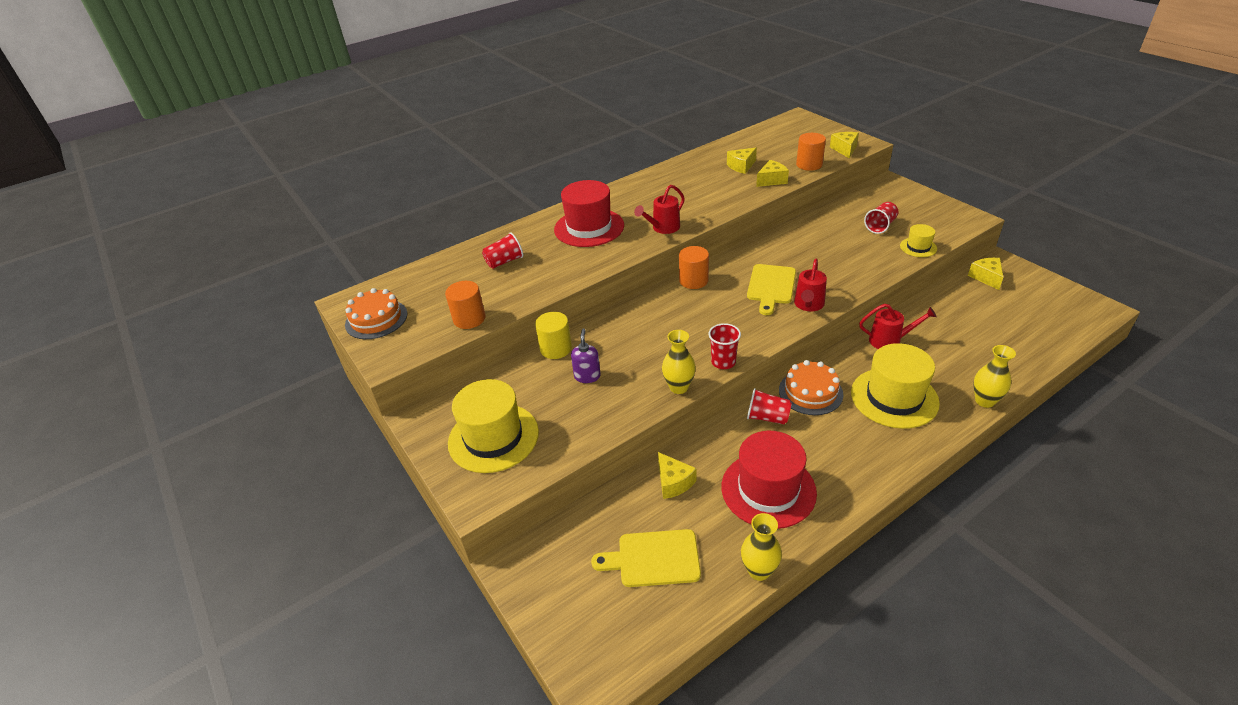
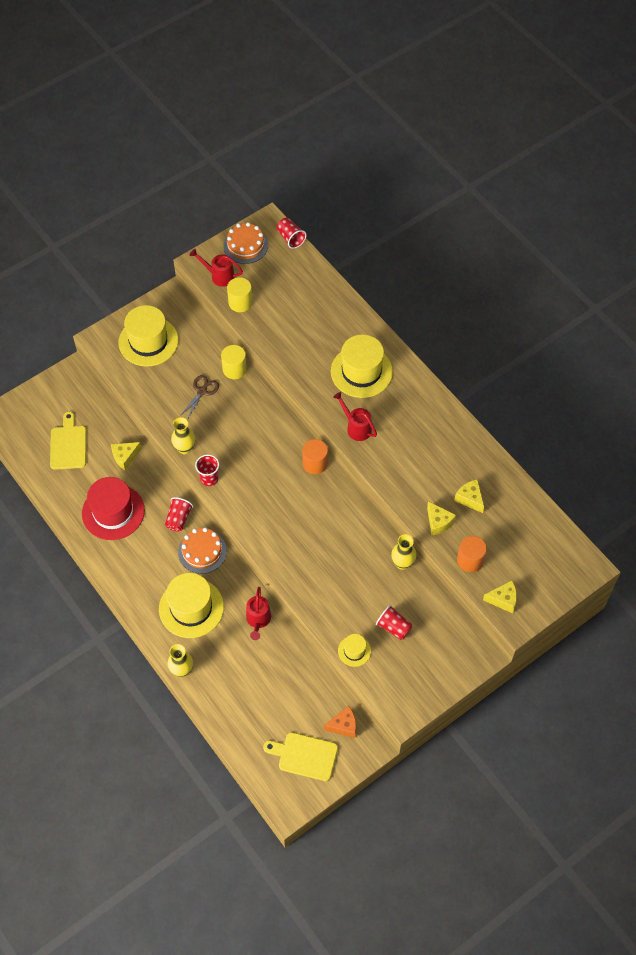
camera: 85 degrees right, 20 degrees up
orange cylinder [445,281,486,329] -> yellow cylinder [227,277,253,312]
red cup [482,232,523,269] -> red cup moved to [276,218,307,249]
red hat [554,180,624,247] -> yellow hat [331,334,393,398]
purple soap dispenser [571,329,601,383] -> brown scissors [179,375,219,420]
yellow vase [741,513,782,581] -> yellow vase moved to [391,534,416,570]
yellow cutting board [747,264,796,315] -> yellow cutting board moved to [263,732,338,781]
red watering can [794,259,827,311] -> red watering can moved to [190,248,243,287]
yellow cheese [968,258,1004,290] -> orange cheese [324,706,356,738]

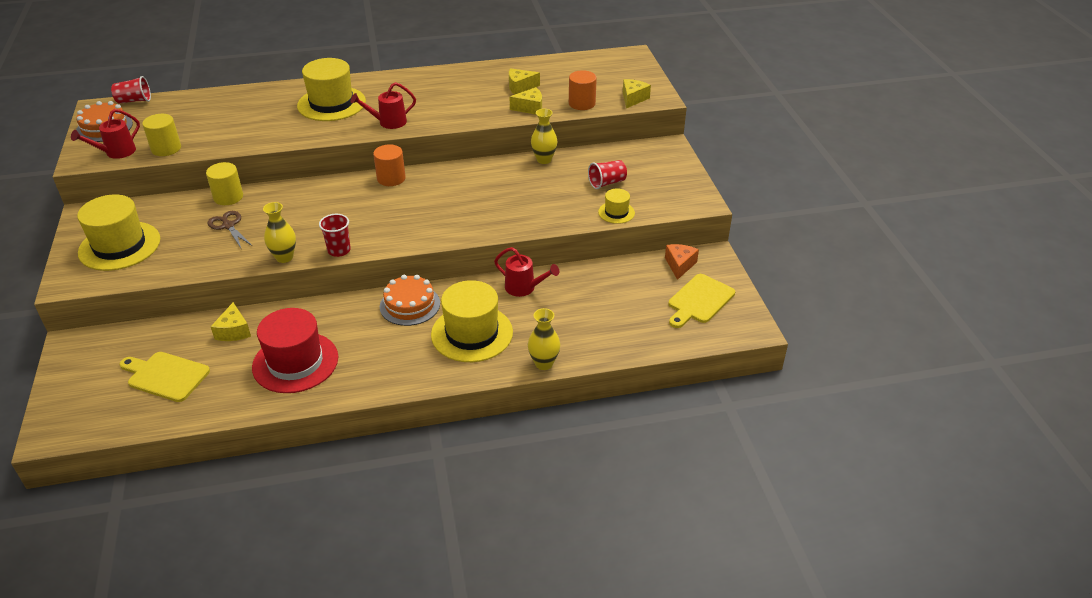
camera: 65 degrees left, 20 degrees down
red cup [165,497,193,531] -> none

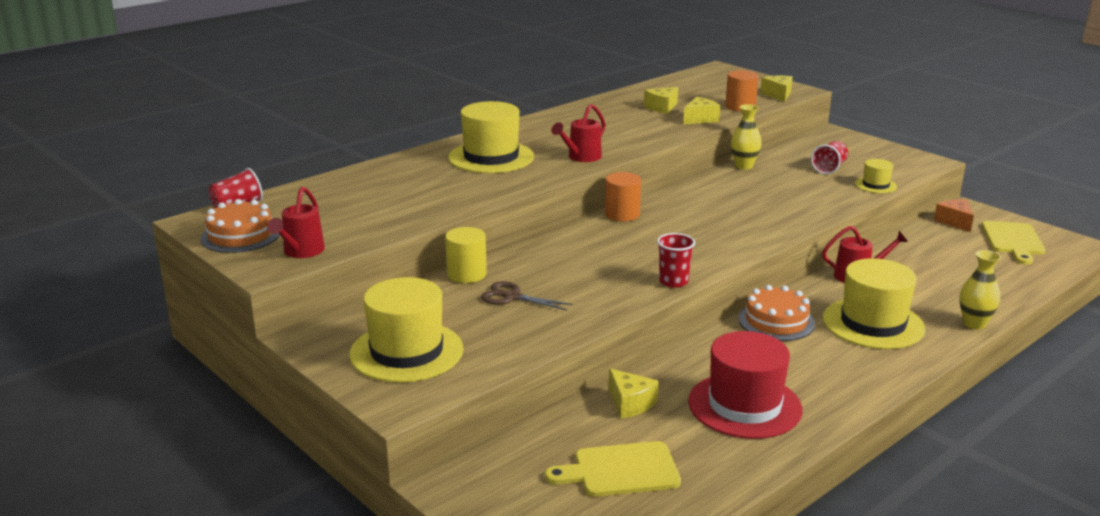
camera: 30 degrees left, 15 degrees down
yellow cylinder [142,114,181,156] -> none
yellow vase [263,202,296,263] -> none

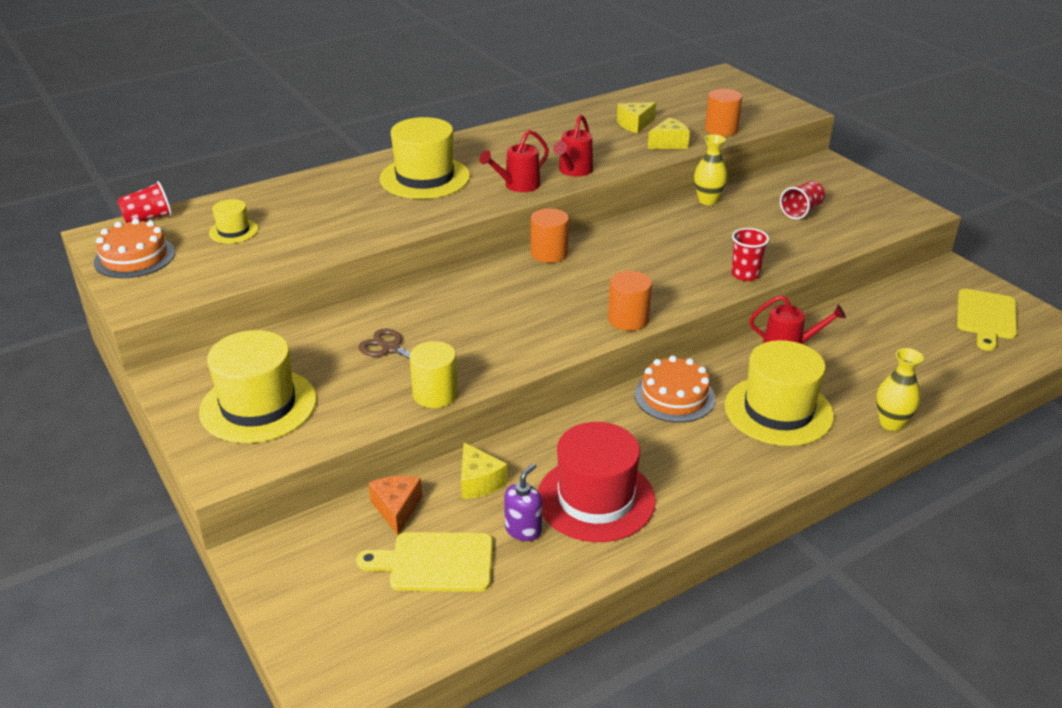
camera: 10 degrees right, 10 degrees up
red watering can [267,187,325,258] -> red watering can moved to [553,114,593,177]
yellow cylinder [445,227,487,283] -> yellow cylinder moved to [410,341,458,408]
red cup [657,233,695,288] -> red cup moved to [731,228,769,281]
yellow cheese [760,76,793,102] -> none
yellow hat [855,159,897,193] -> yellow hat moved to [209,199,258,243]
orange cheese [934,199,974,232] -> orange cheese moved to [368,476,422,535]
none -> purple soap dispenser [504,463,542,541]
none -> orange cylinder [608,271,652,331]

